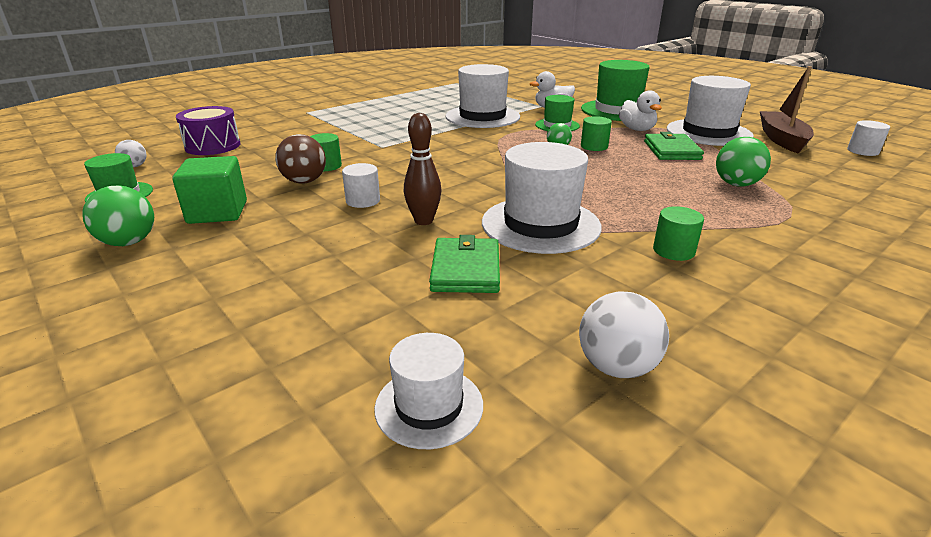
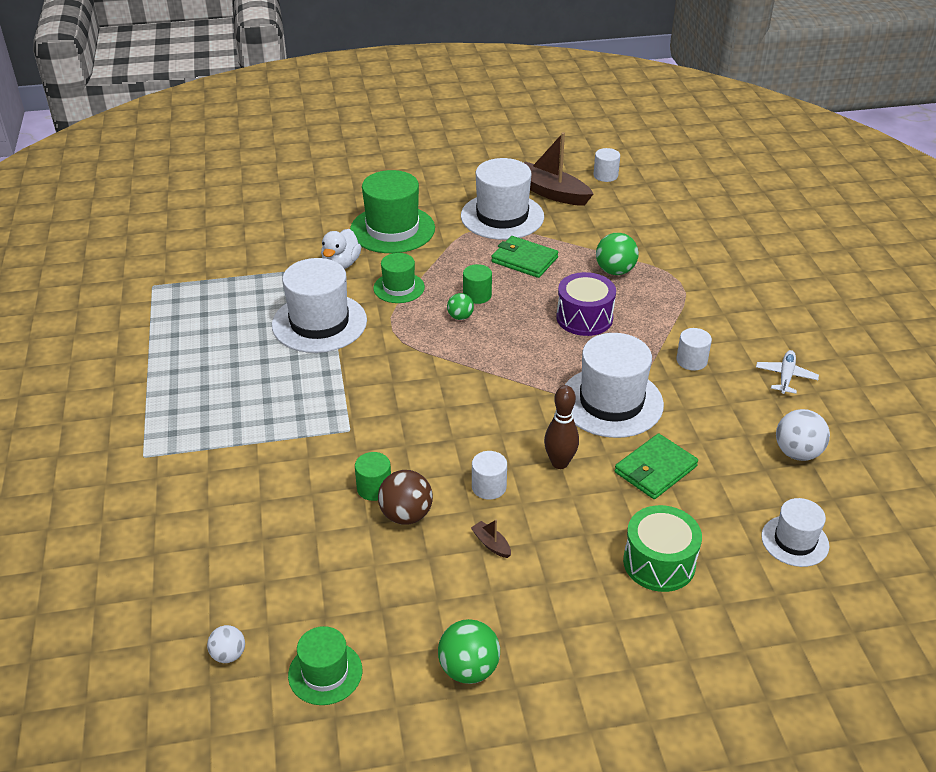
camera: 60 degrees left, 10 degrees up
green cube [172,156,247,224] -> none
purple drum [176,106,241,155] -> purple drum moved to [556,272,616,336]
green wallet [429,235,500,293] -> green wallet turned 75 degrees counterclockwise [614,433,698,499]
white duck [619,90,662,131] -> none
green cylinder [653,206,704,261] -> white cylinder [676,328,712,371]
none -> brown boat [471,519,511,558]
none -> green drum [623,505,702,592]
none -> white plane [756,350,819,394]

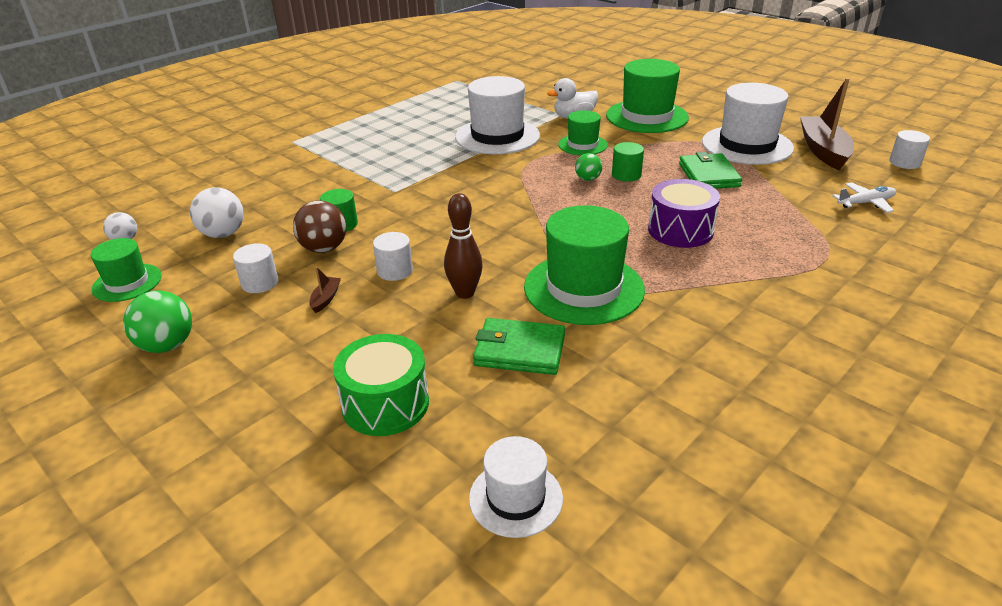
camera: 55 degrees right, 5 degrees down
white hat [565,333,664,438] -> green hat [524,205,645,325]
green ball [596,233,639,275] -> none
white cylinder [676,328,712,371] -> white cylinder moved to [233,243,278,293]
white plane [756,350,819,394] -> white plane moved to [832,182,896,213]
white ball [776,409,830,461] -> white ball moved to [190,187,244,238]

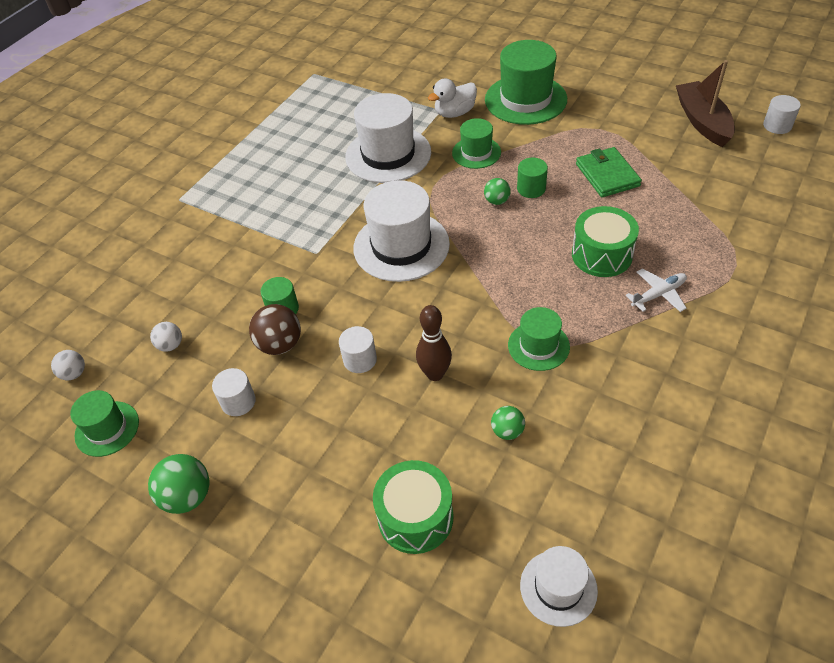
camera: 10 degrees left, 15 degrees up
white ball [190,187,244,238] -> white ball [150,322,182,352], size x0.60
brown boat [309,267,341,313] -> none
green wallet [473,318,565,375] -> green ball [491,406,525,440]
green hat [524,205,645,325] -> green hat [508,307,570,371], size x0.56
purple drum [648,179,720,248] -> green drum [572,206,639,277]
white hat [702,83,794,165] -> white hat moved to [353,180,450,282]
white plane [832,182,896,213] -> white plane moved to [626,268,687,312]

